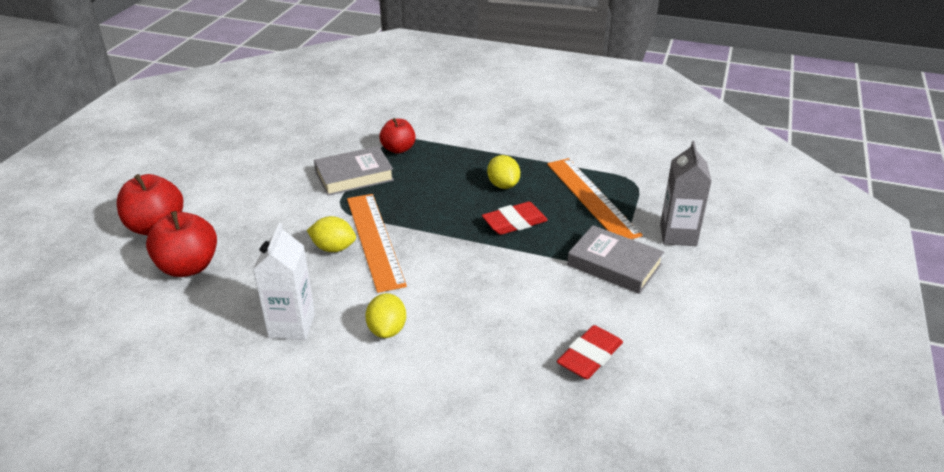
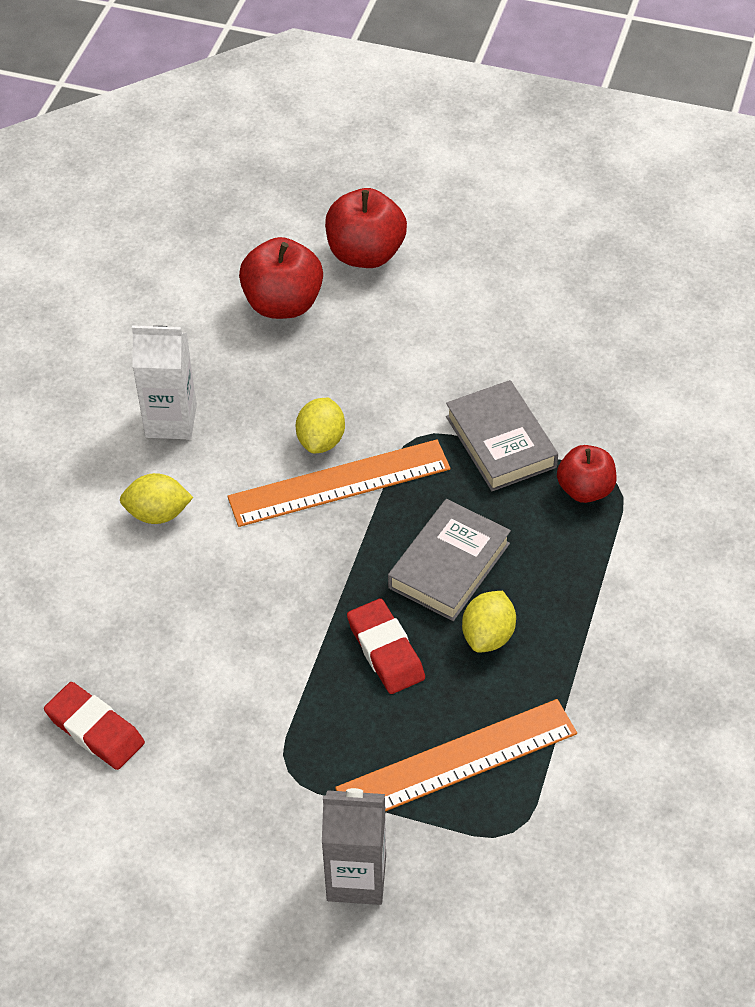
camera: 90 degrees right, 15 degrees up
yellow lemon [487,155,520,189] -> yellow lemon turned 45 degrees counterclockwise [462,591,516,653]
grey book [567,225,664,294] -> grey book moved to [388,499,511,621]

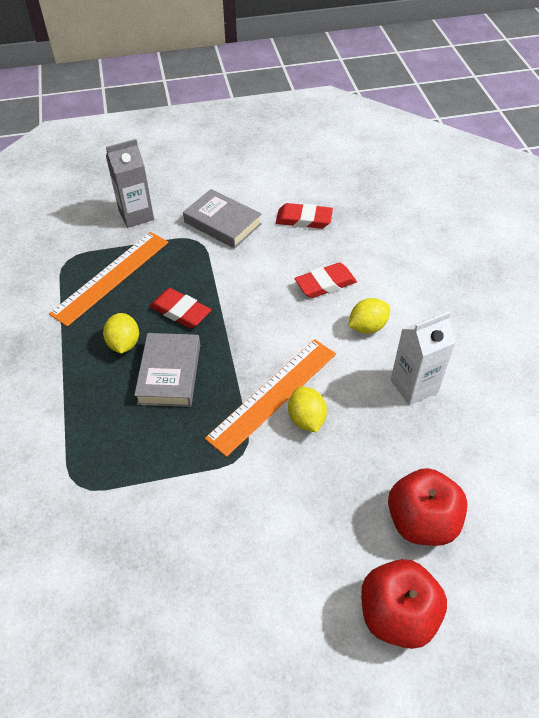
camera: 150 degrees right, 0 degrees up
grey book [446,380,558,491] -> grey book moved to [183,189,262,249]
red apple [557,445,617,503] -> none
none -> red eraser [295,263,357,298]

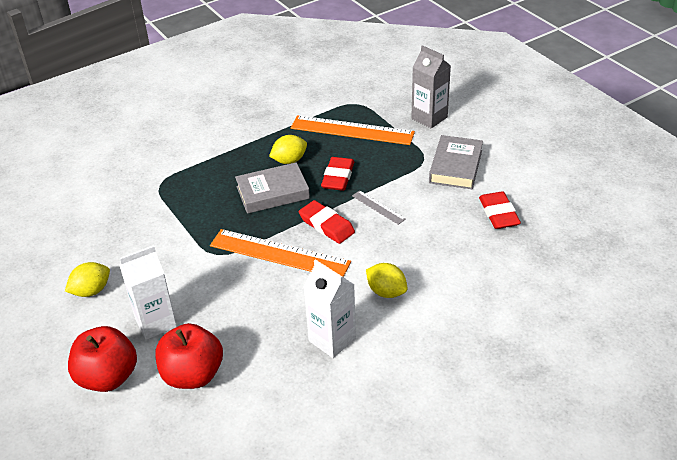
camera: 70 degrees right, 10 degrees down
yellow lemon [288,386,327,433] -> yellow lemon moved to [65,262,110,297]
red eraser [295,263,357,298] -> red eraser moved to [299,200,355,244]
none -> white carton [119,245,177,340]
none -> grey ruler [352,190,406,225]

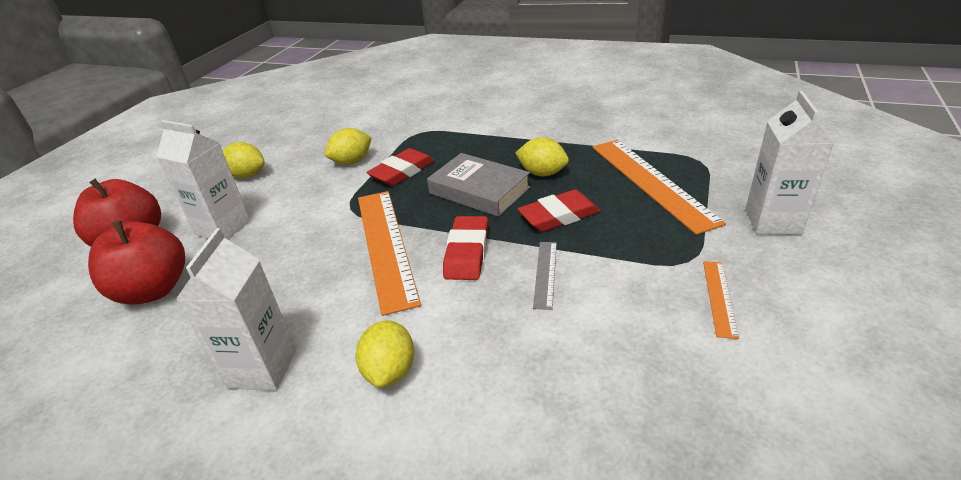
camera: 55 degrees right, 5 degrees down
grey carton [411,45,451,129] -> white carton [746,91,834,235]
grey book [429,135,483,189] -> orange ruler [703,261,739,339]
red eraser [479,191,521,229] -> red eraser moved to [367,148,435,186]
none -> yellow lemon [325,128,372,164]

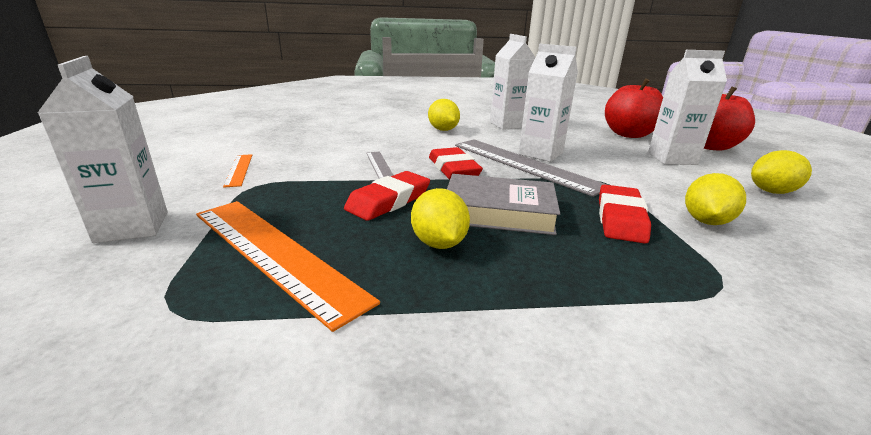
camera: 150 degrees right, 10 degrees down
orange ruler [358,191,421,316] -> grey ruler [455,139,607,197]
yellow lemon [516,137,569,176] -> yellow lemon turned 75 degrees clockwise [411,188,470,249]
none -> white carton [519,44,578,162]

